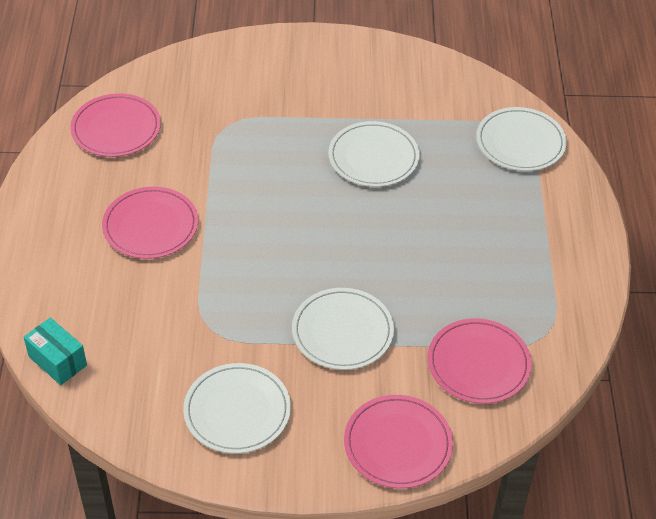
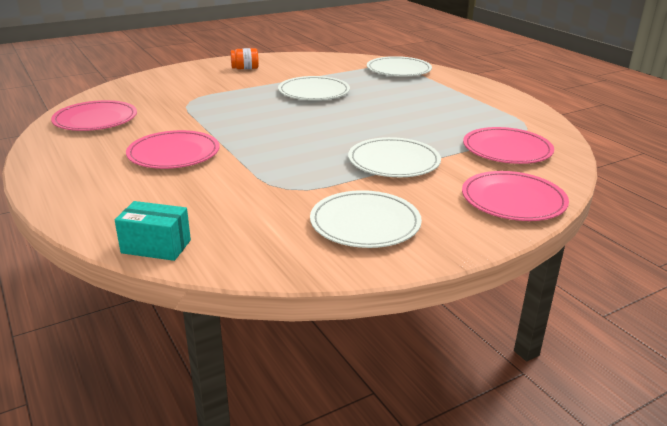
camera: 30 degrees left, 20 degrees down
none -> orange jar [230,48,259,69]

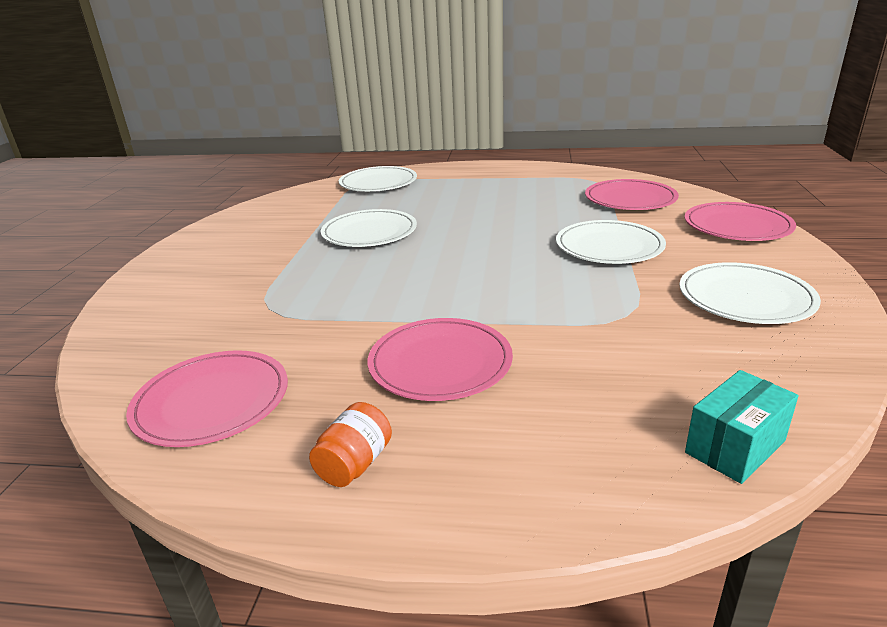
camera: 50 degrees left, 0 degrees up
orange jar [230,48,259,69] -> orange jar moved to [309,402,392,487]

